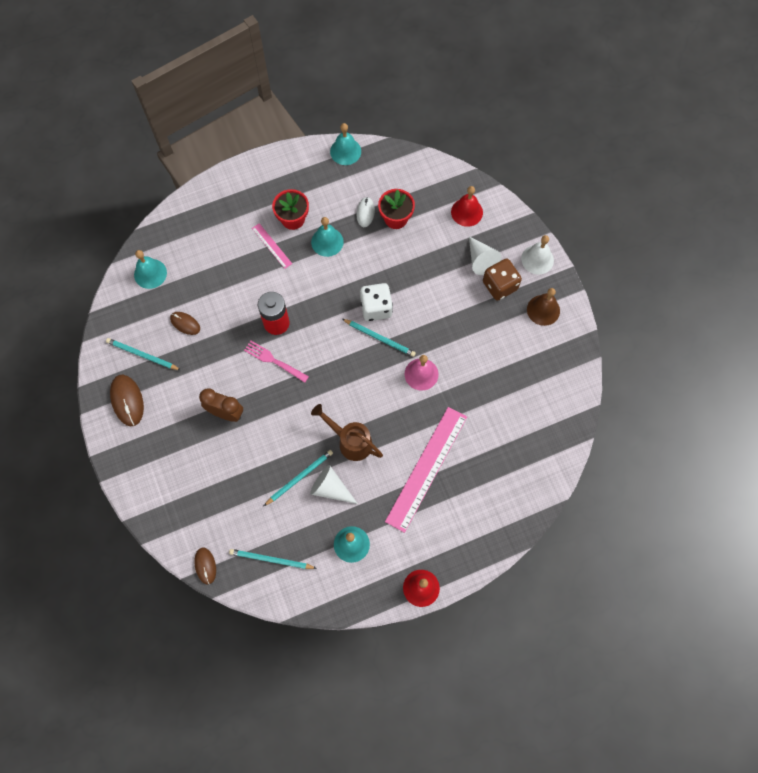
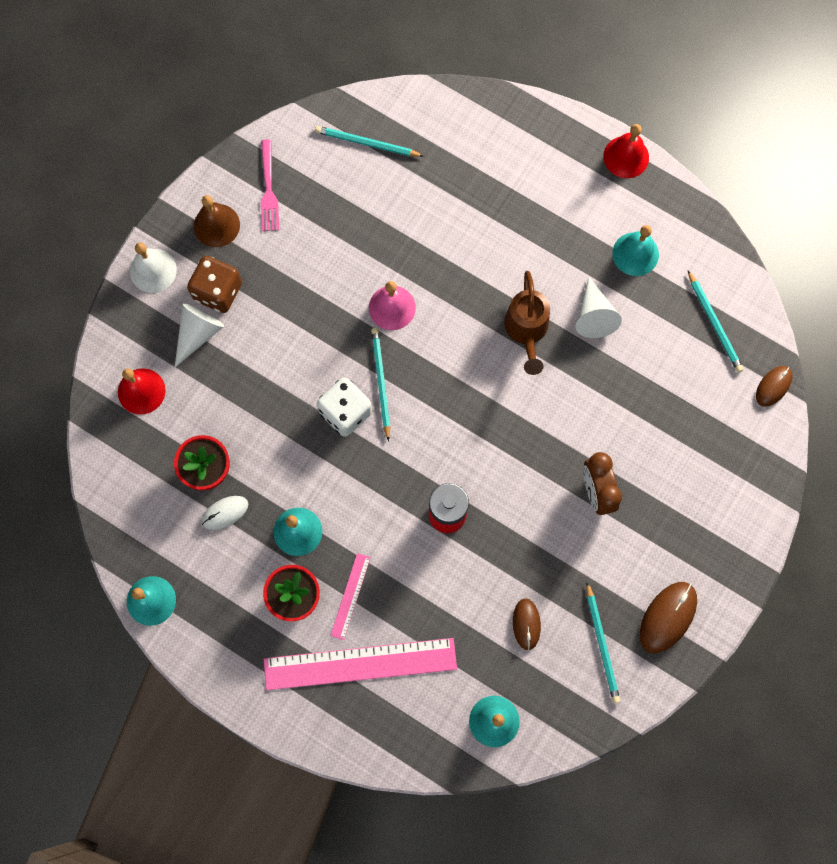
camera: 125 degrees left, 5 degrees up
pink fork [244,341,309,383] -> pink fork moved to [261,139,279,231]
turquoise pencil [264,450,333,506] -> turquoise pencil moved to [315,126,423,157]
pink ruler [385,407,467,533] -> pink ruler moved to [264,638,457,690]

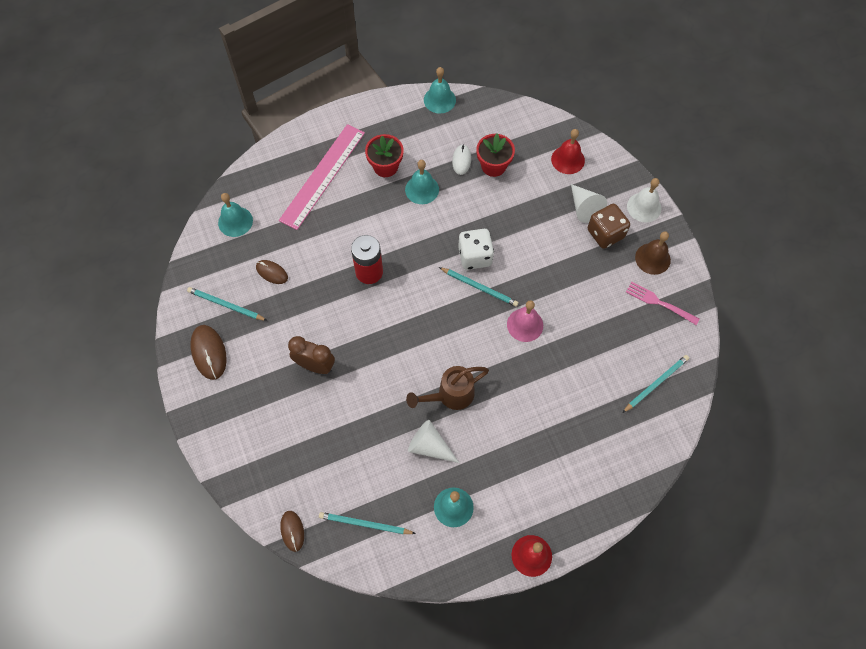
camera: 125 degrees right, 10 degrees down
pink ruler [330,553,371,640] -> none
brown watering can [504,271,550,375] -> brown watering can turned 60 degrees counterclockwise [406,366,489,410]

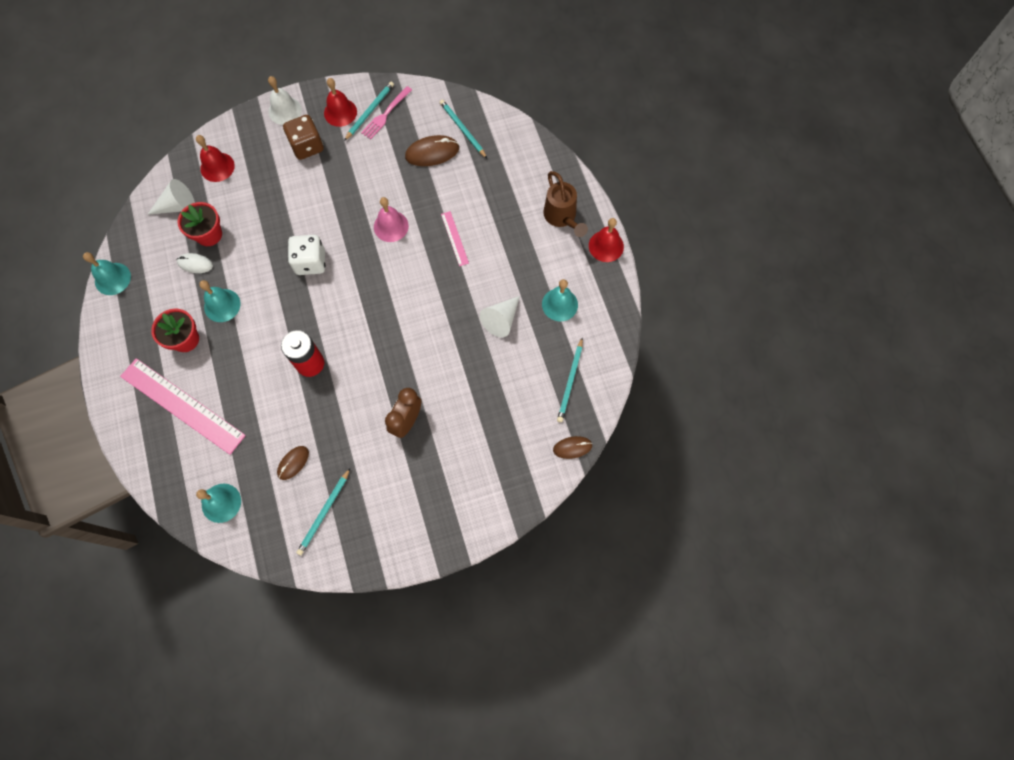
camera: 85 degrees left, 5 degrees up
brown mouse [191,325,227,380] -> brown mouse moved to [405,135,459,166]
brown watering can [406,366,489,410] -> brown watering can moved to [543,171,588,237]
turquoise pencil [439,267,519,307] -> turquoise pencil moved to [344,82,394,141]
white cone [571,184,607,223] -> white cone moved to [147,179,195,215]
brown bell [635,231,671,275] -> red bell [324,78,357,127]
none -> pink ruler [441,211,469,266]

